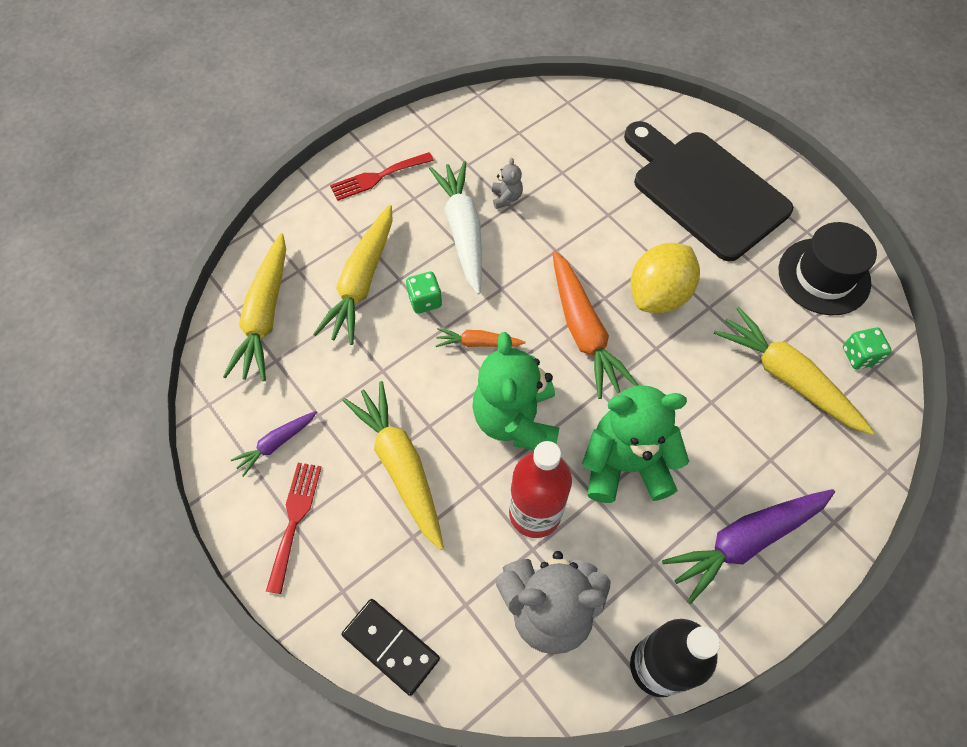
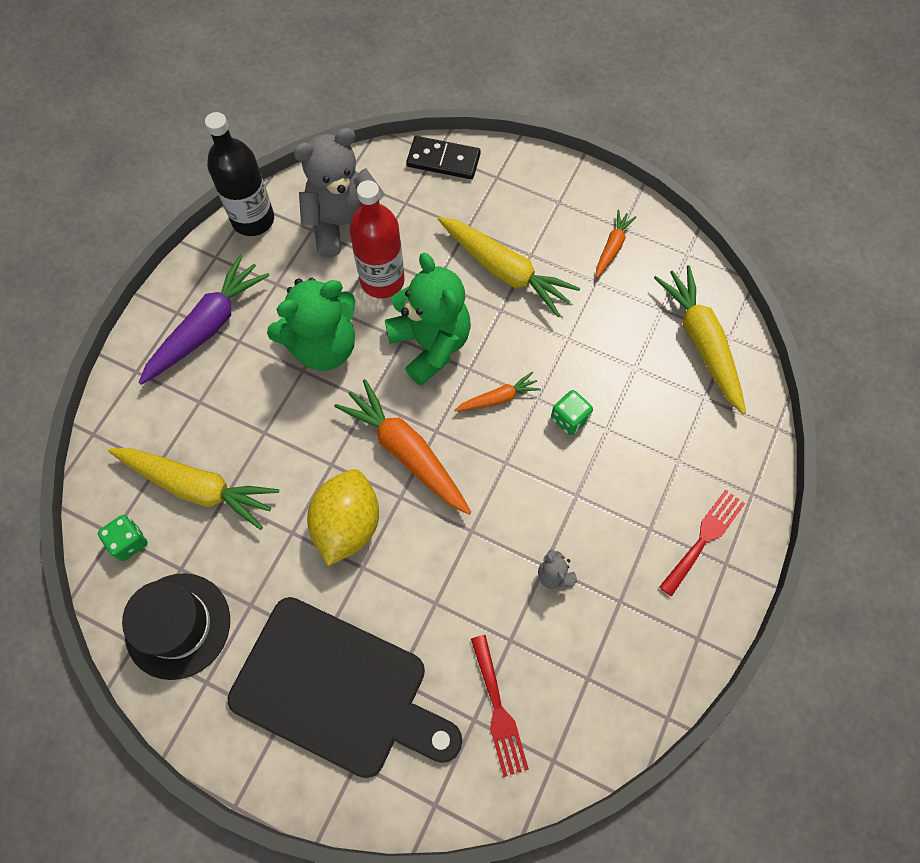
camera: 155 degrees right, 5 degrees up
purple carrot [231,411,317,477] -> orange carrot [596,210,636,278]
red fork [266,463,322,594] -> red fork moved to [471,635,529,777]
yellow carrot [313,205,393,345] -> none
white carrot [429,161,482,294] -> none

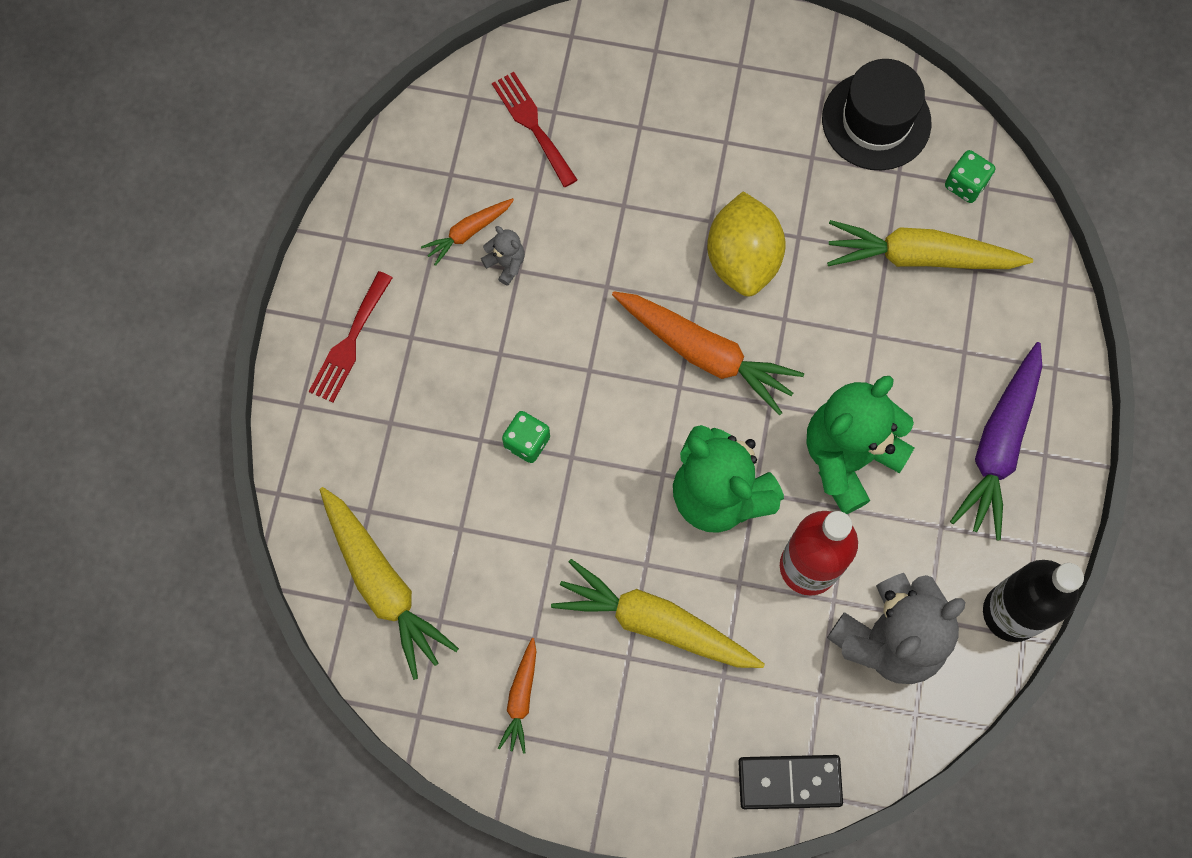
camera: 165 degrees right, 5 degrees up
black cutting board [228,597,462,778] -> none
orange carrot [454,372,541,411] -> orange carrot moved to [421,198,514,266]

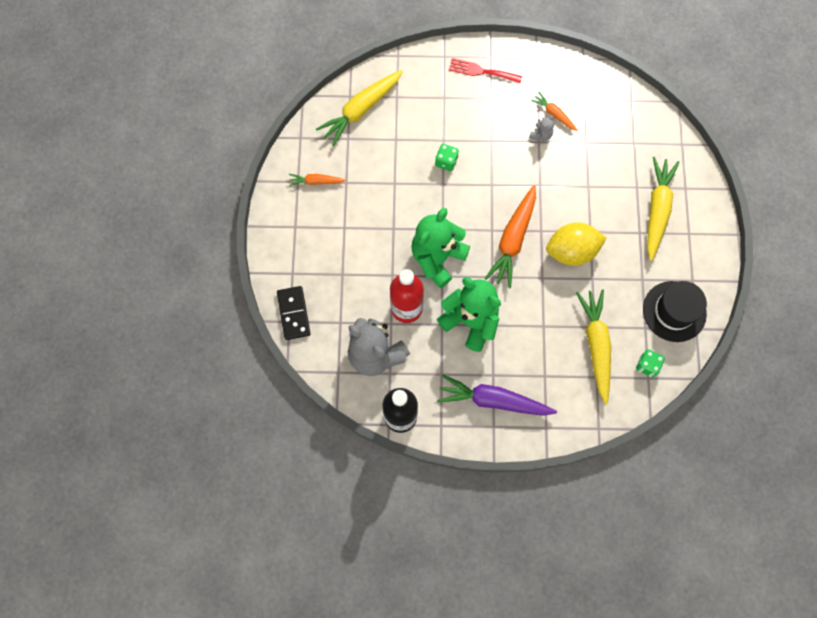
camera: 80 degrees right, 0 degrees up
red fork [492,72,578,187] -> none
yellow carrot [551,559,765,668] -> yellow carrot moved to [647,157,680,261]

